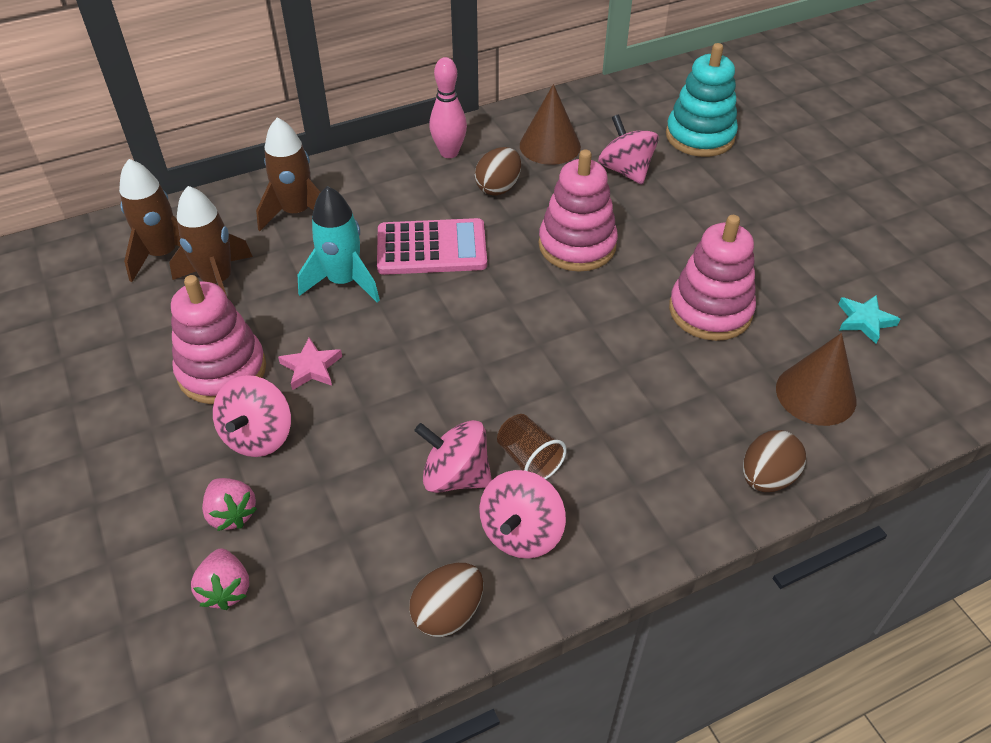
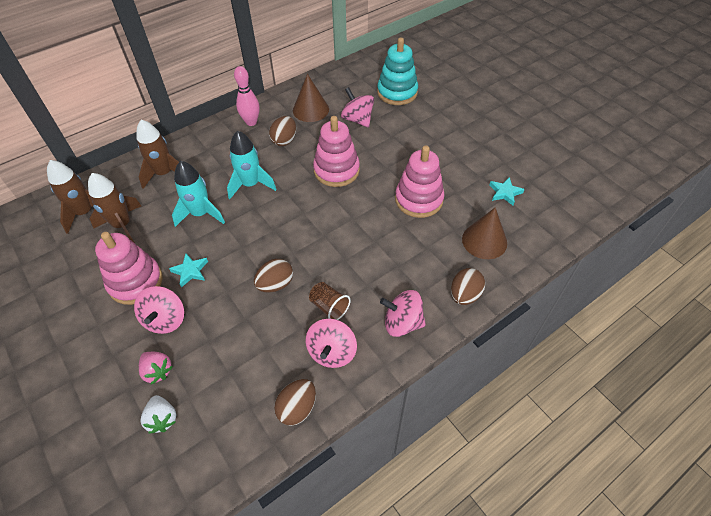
camera: 10 degrees left, 5 degrees up
pink strawberry [191,548,249,610] -> white strawberry [140,395,176,434]
pink star [278,337,342,390] -> turquoise star [169,253,208,288]
pink calculator [377,218,487,275] -> turquoise rocket [227,131,276,199]
pink spinning top [414,420,492,493] -> pink spinning top moved to [380,290,426,337]
none -> brown egg [254,259,293,292]

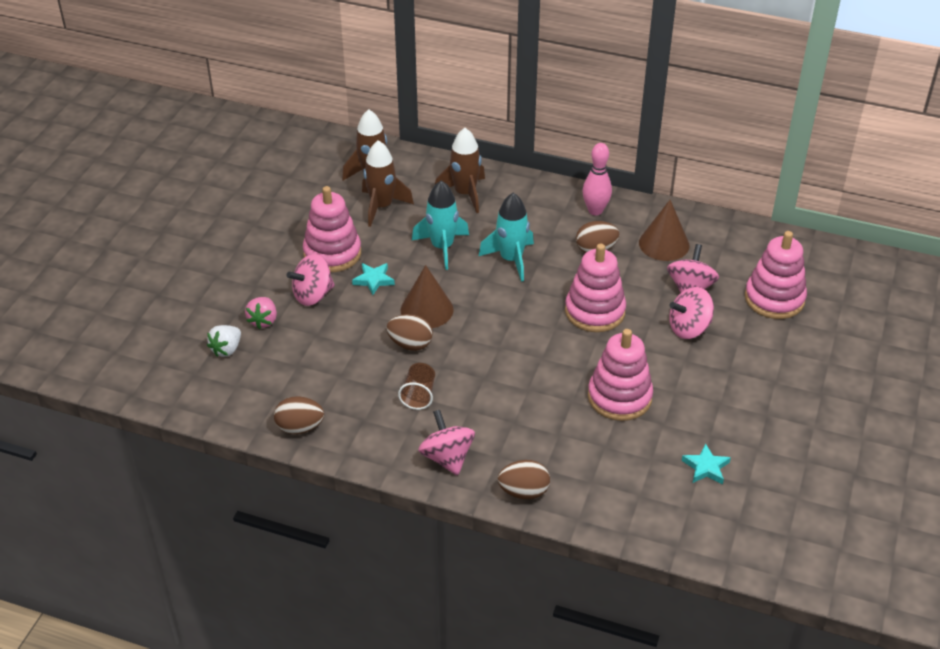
camera: 55 degrees right, 10 degrees down
pink spinning top [306,319,357,368] -> pink spinning top moved to [669,287,714,339]
turquoise stacking toy [377,37,418,105] -> pink stacking toy [745,231,807,319]
brown cone [462,207,507,259] -> brown cone moved to [401,265,454,328]

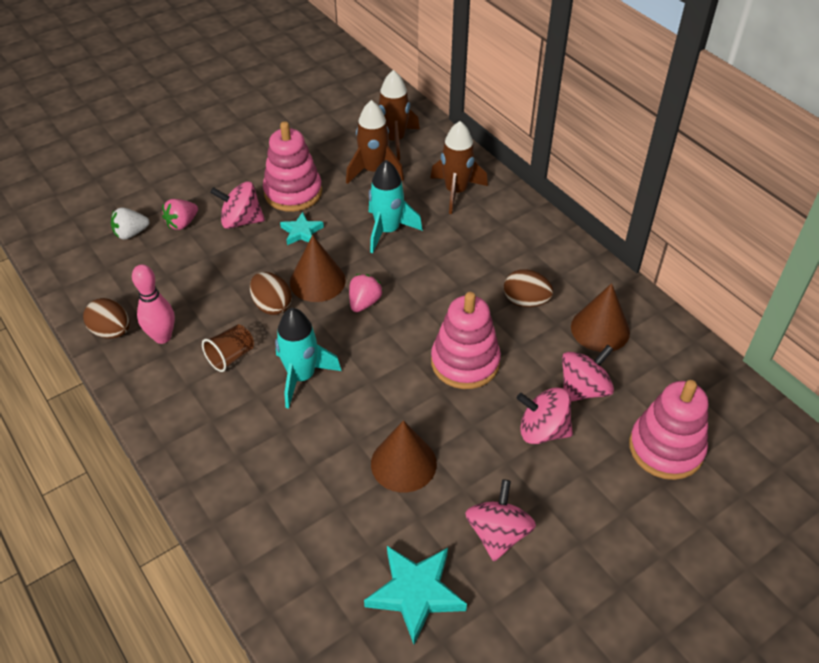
camera: 35 degrees right, 5 degrees up
pink spinning top [418,410,475,476] -> pink spinning top moved to [465,479,536,561]
turquoise rocket [479,193,534,282] -> turquoise rocket moved to [275,308,342,409]
brown egg [498,460,550,499] -> none
pink bowling pin [582,143,612,216] -> pink bowling pin moved to [132,264,175,344]
pink stacking toy [588,329,653,421] -> brown cone [371,420,437,493]
turquoise star [682,443,731,484] -> turquoise star [364,546,467,645], size x1.69
none -> pink strawberry [349,274,383,312]

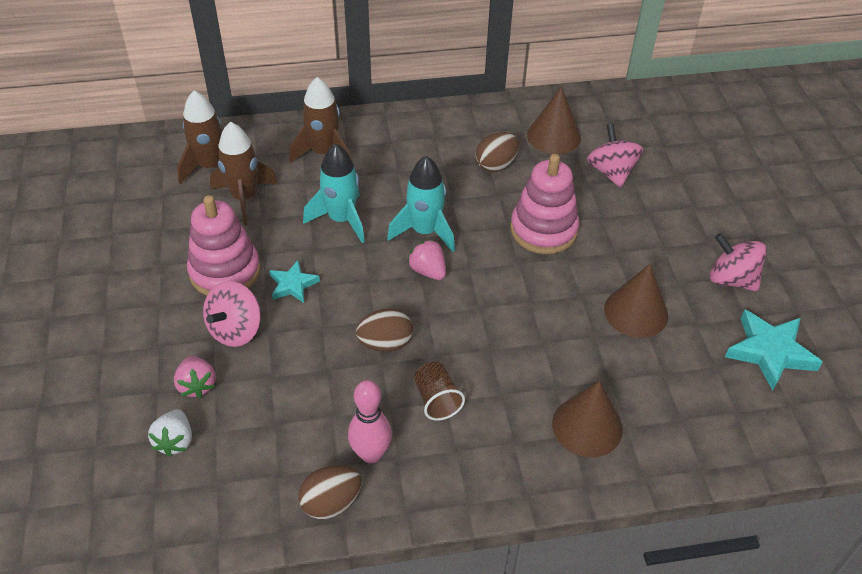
camera: 65 degrees left, 0 degrees up
turquoise rocket [275,308,342,409] -> turquoise rocket moved to [387,156,455,252]
brown cone [290,235,346,302] -> brown cone moved to [552,380,623,457]
pink spinning top [517,387,573,444] -> none
pink stacking toy [629,380,708,480] -> none

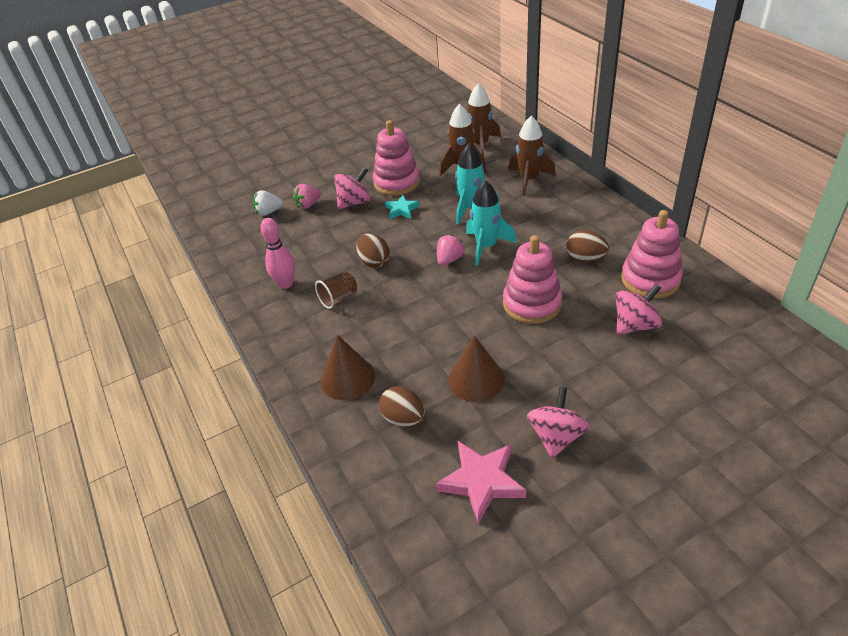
camera: 75 degrees right, 5 degrees down
pink spinning top [203,281,261,347] -> pink spinning top turned 135 degrees clockwise [334,168,370,209]
brown egg [298,465,362,519] -> brown egg moved to [379,386,425,427]
brown cone [527,86,581,154] -> pink stacking toy [621,210,683,299]
turquoise star [725,309,823,391] -> pink star [436,441,526,524]

